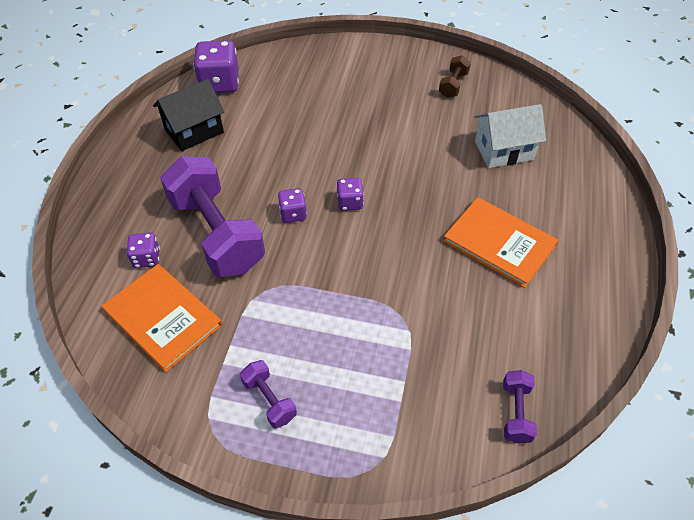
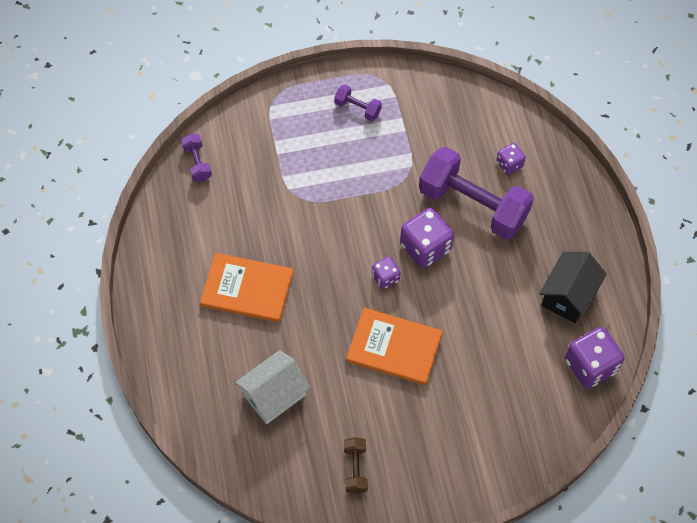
camera: 155 degrees right, 10 degrees up
orange book [101,264,222,372] -> orange book moved to [346,308,443,385]
purple dice [278,188,307,223] -> purple dice [400,208,454,268], size x1.82

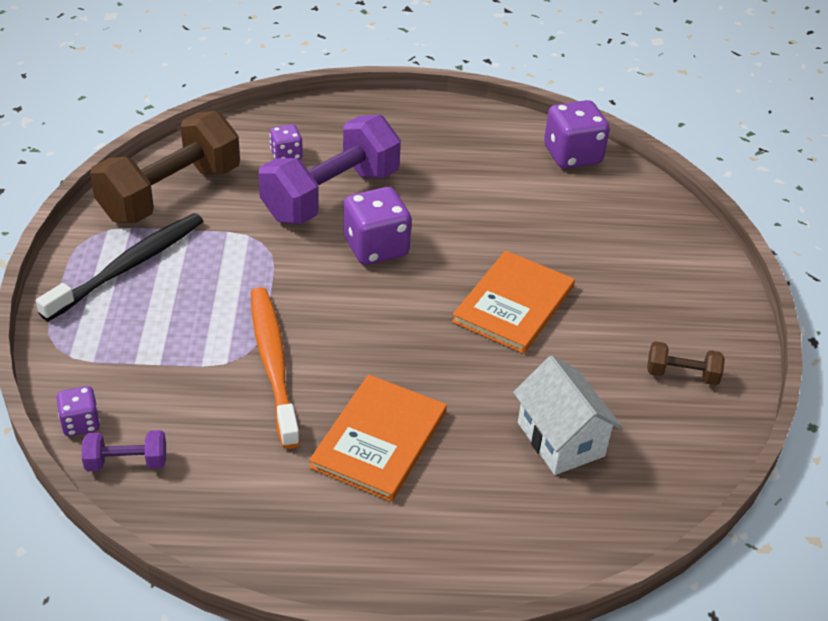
camera: 80 degrees left, 20 degrees down
purple dumbbell [334,84,382,121] -> black toothbrush [36,213,203,321]
purple dice [372,256,401,289] -> purple dice moved to [57,386,100,436]
black house [539,252,607,323] -> none
none -> brown dumbbell [90,111,240,223]
none -> orange toothbrush [251,287,300,449]

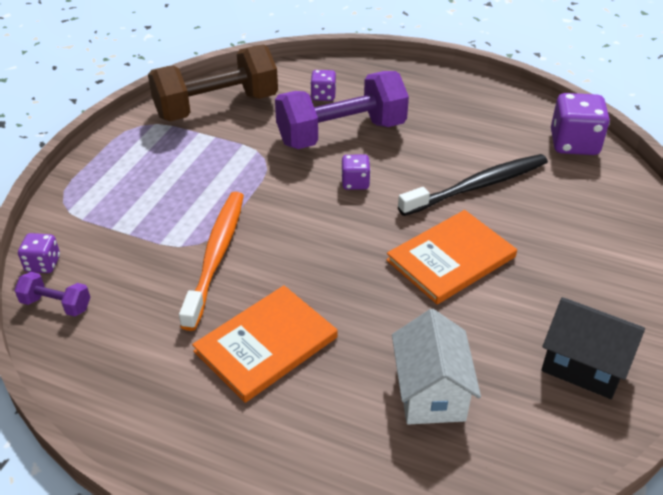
camera: 25 degrees right, 0 degrees up
black toothbrush [36,213,203,321] -> black toothbrush moved to [398,154,548,216]
purple dice [343,187,412,265] -> purple dice [341,154,371,190], size x0.55
brown dumbbell [647,341,725,385] -> black house [541,297,645,399]

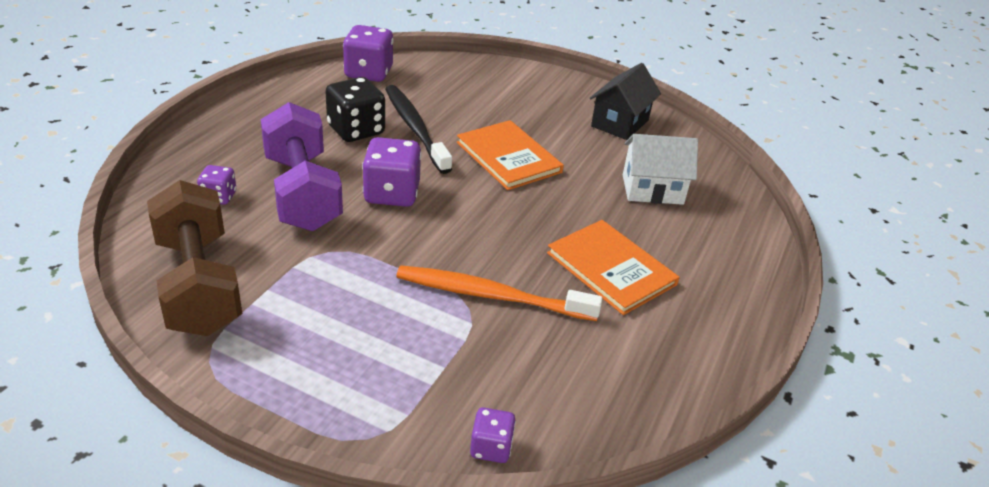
camera: 90 degrees left, 5 degrees down
purple dumbbell [14,272,90,317] -> none
purple dice [341,154,371,190] -> purple dice [362,137,422,207], size x1.82
none -> black dice [325,77,385,142]

